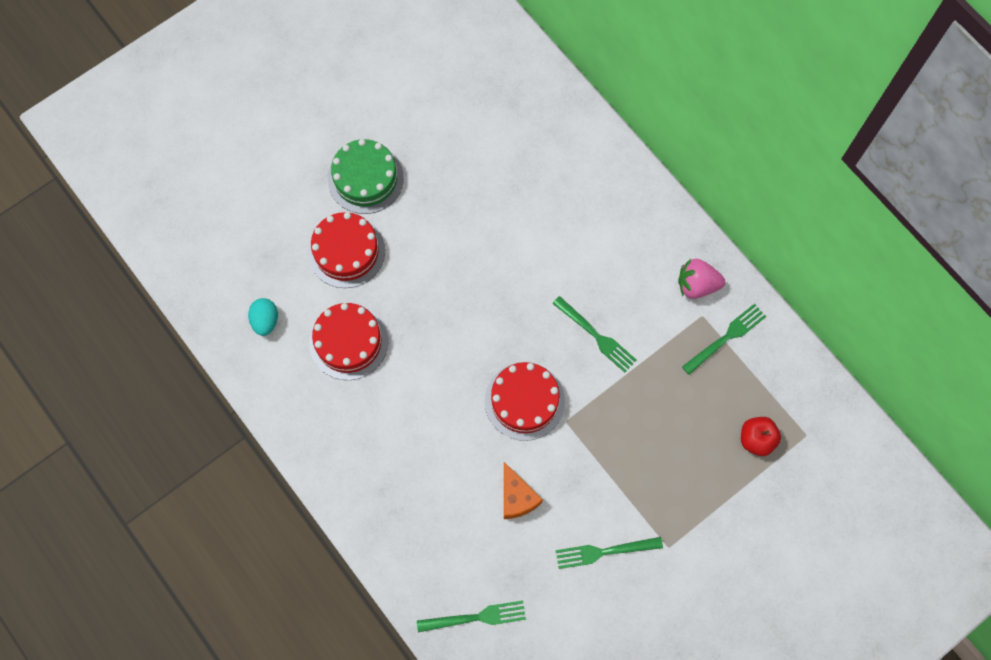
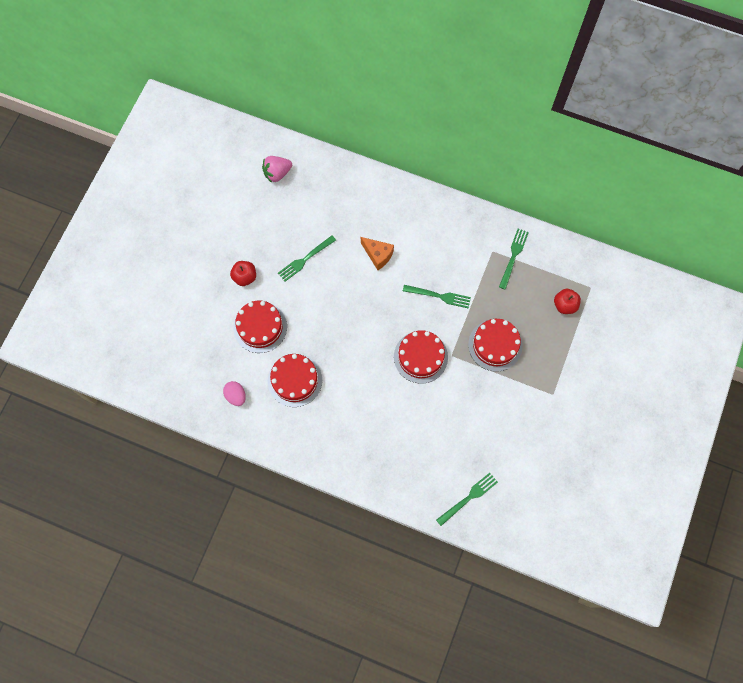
camera: 30 degrees left, 0 degrees up
turquoise egg [248,298,278,336] -> pink egg [223,381,246,406]
green cake [328,139,404,214] -> red apple [230,261,256,286]
orange cheese [504,462,543,519] -> orange cheese moved to [361,237,394,270]
green fork [556,537,663,569] -> green fork moved to [278,235,336,281]
pink strawberry [678,259,725,299] -> pink strawberry moved to [262,156,292,183]
none -> red cake [468,319,522,371]

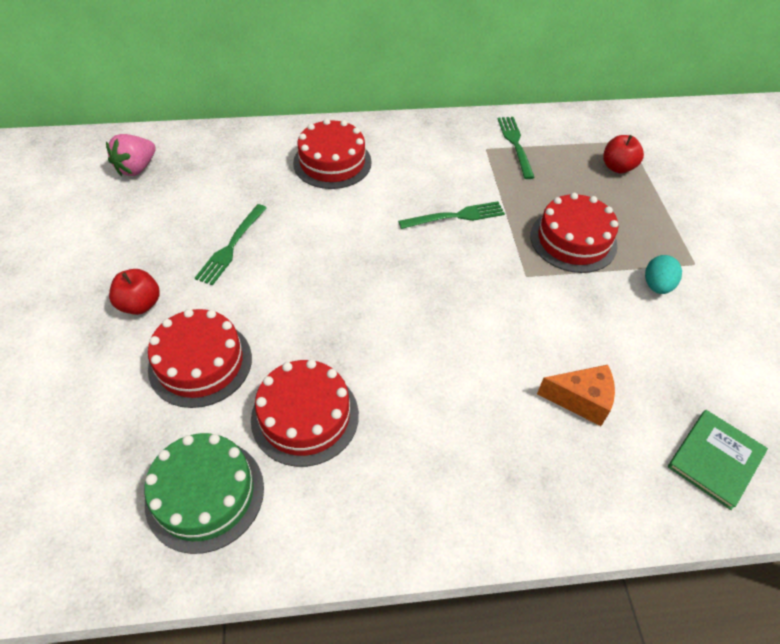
camera: 30 degrees left, 20 degrees down
pink egg [223,381,246,406] -> green cake [144,433,264,554]
orange cheese [361,237,394,270] -> orange cheese moved to [537,365,615,426]
red cake [394,330,448,384] -> red cake moved to [293,119,372,189]
green fork [436,473,498,526] -> green book [668,410,768,510]
none -> turquoise egg [645,255,682,294]

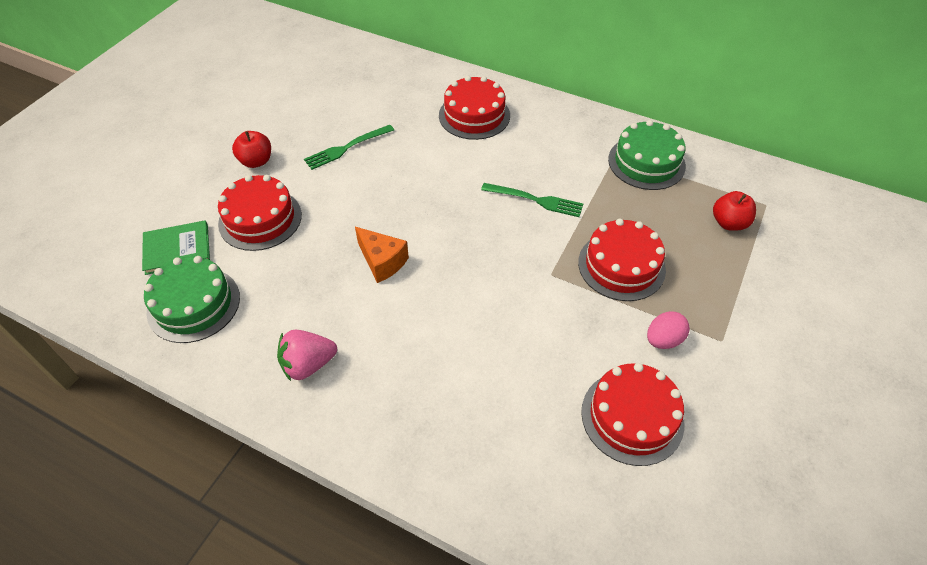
camera: 35 degrees right, 0 degrees up
pink strawberry [106,134,156,176] -> pink strawberry moved to [277,330,337,381]
red cake [251,359,359,467] -> red cake moved to [581,363,685,466]
green fork [498,117,535,179] -> green cake [608,120,686,190]
orange cheese [537,365,615,426] -> orange cheese moved to [355,227,409,283]
turquoise egg [645,255,682,294] -> pink egg [647,311,690,349]
green book [668,410,768,510] -> green book moved to [142,220,210,275]

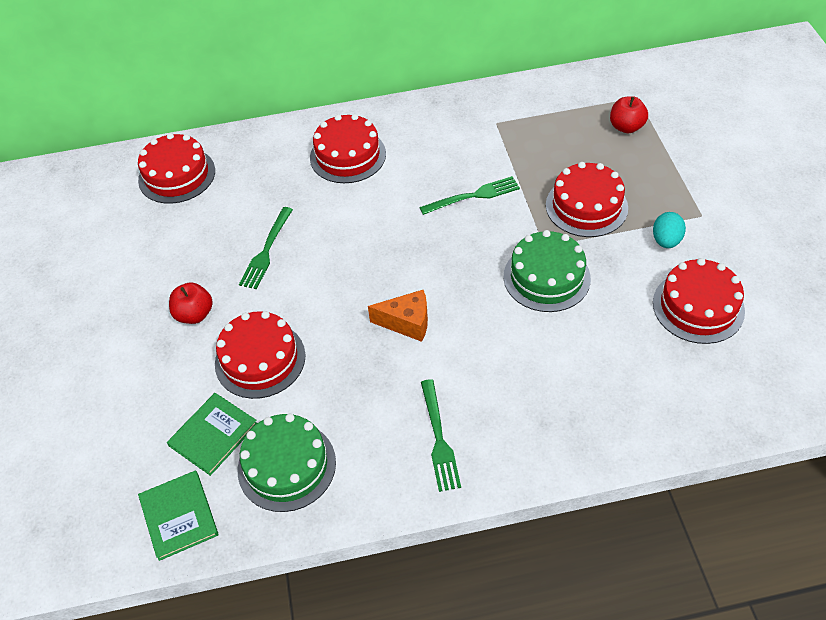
camera: 35 degrees left, 0 degrees up
pink strawberry [277,330,337,381] -> green fork [421,379,461,492]
green cake [608,120,686,190] -> green cake moved to [504,230,591,312]
pink egg [647,311,690,349] -> turquoise egg [653,212,686,248]
none -> red cake [138,133,215,204]
none -> green book [138,471,219,561]

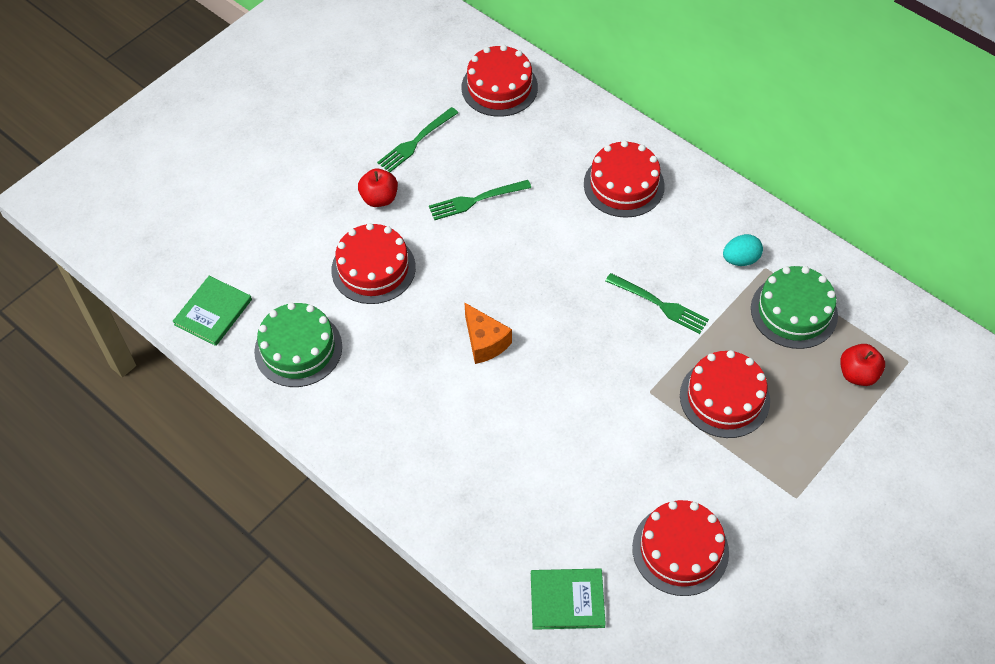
camera: 50 degrees right, 5 degrees up
green book [167,393,257,476] -> green book moved to [531,569,606,630]
green fork [421,379,461,492] -> green fork moved to [377,107,458,173]
green cake [504,230,591,312] -> green cake moved to [751,266,838,349]
turquoise egg [653,212,686,248] -> turquoise egg moved to [723,234,763,266]

